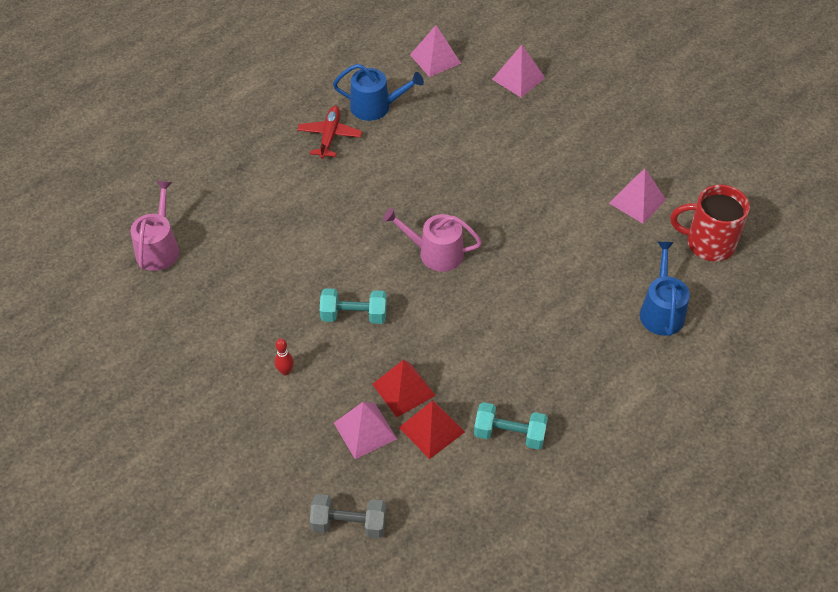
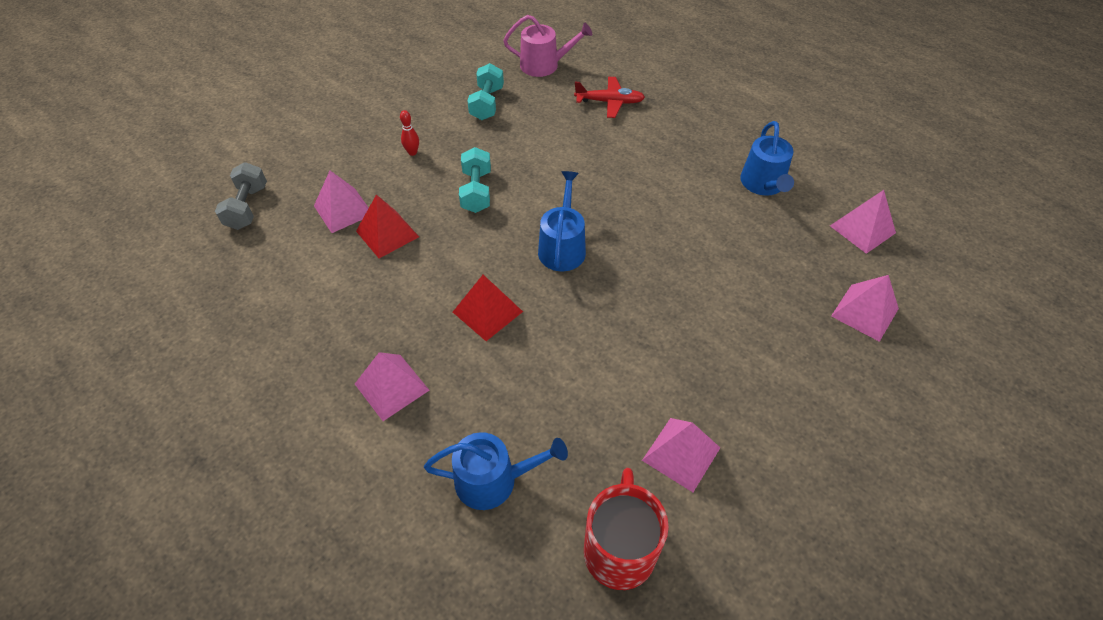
camera: 85 degrees right, 0 degrees up
red plane [297,106,362,159] -> red plane moved to [574,77,645,118]
pink watering can [383,208,482,272] -> blue watering can [538,171,586,271]
red pyramid [399,400,465,459] -> red pyramid moved to [453,275,523,341]
turquoise dumbbell [474,402,548,450] -> turquoise dumbbell moved to [467,63,504,120]
none -> pink pyramid [355,352,429,421]

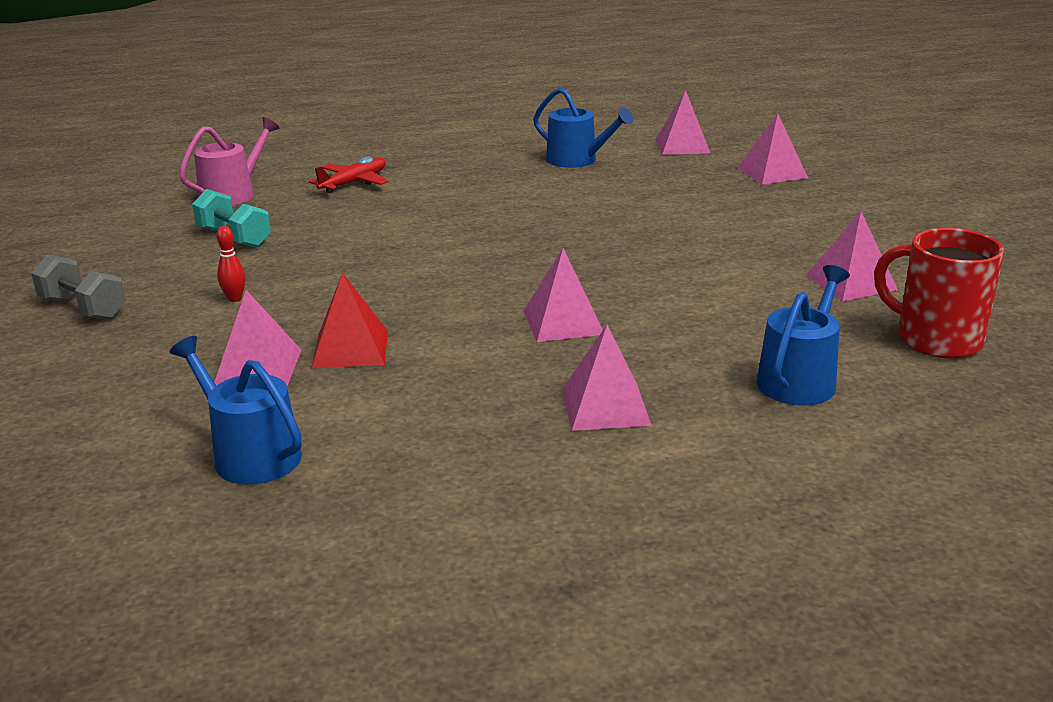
camera: 55 degrees left, 25 degrees down
grey dumbbell [215,162,267,230] -> grey dumbbell moved to [31,255,126,320]
red pyramid [453,275,523,341] -> pink pyramid [524,248,603,342]
turquoise dumbbell [459,147,491,213] -> none
blue watering can [538,171,586,271] -> blue watering can moved to [170,336,302,485]

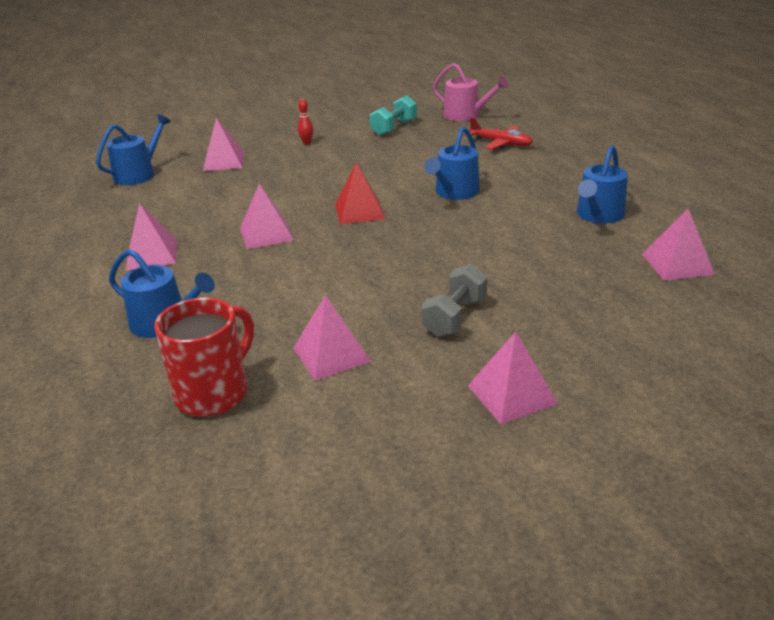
camera: 85 degrees right, 5 degrees up
grey dumbbell [31,255,126,320] -> grey dumbbell moved to [421,264,488,337]
red pyramid [311,272,388,369] -> red pyramid moved to [335,162,385,224]
pink pyramid [738,114,808,184] -> pink pyramid moved to [468,332,558,424]
none -> blue watering can [424,127,480,200]

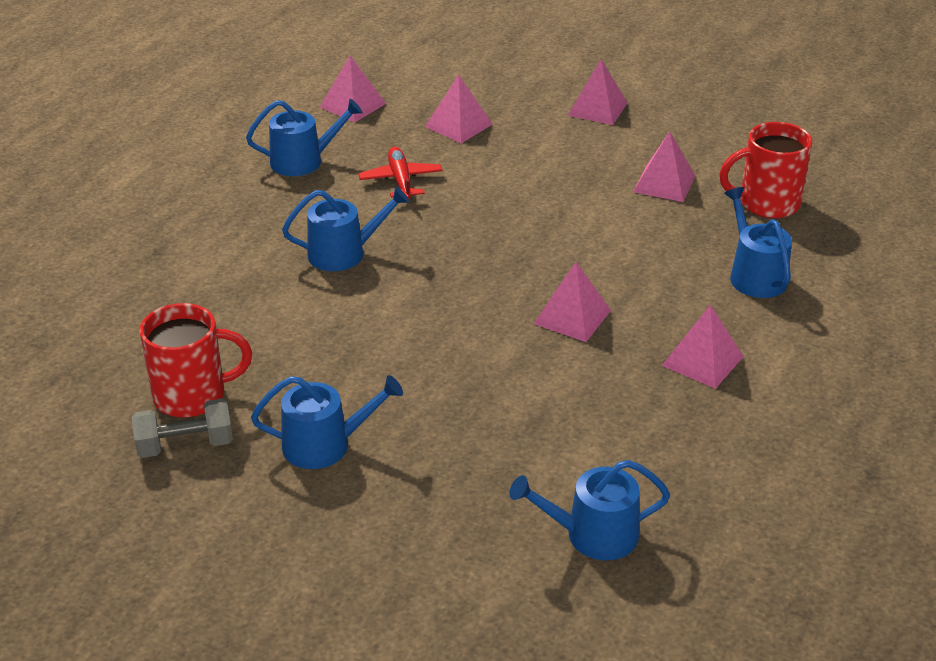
camera: 135 degrees left, 5 degrees up
pink pyramid [203,117,244,171] -> pink pyramid moved to [425,74,493,143]
red bowling pin [298,99,313,145] -> blue watering can [251,375,403,469]
red pyramid [335,162,385,224] -> none
turquoise dumbbell [370,95,417,136] -> red mug [140,303,252,418]
grey dumbbell [421,264,488,337] -> grey dumbbell moved to [132,399,233,458]
pink watering can [433,63,509,121] -> none
red plane [469,117,533,150] -> red plane moved to [358,147,442,199]

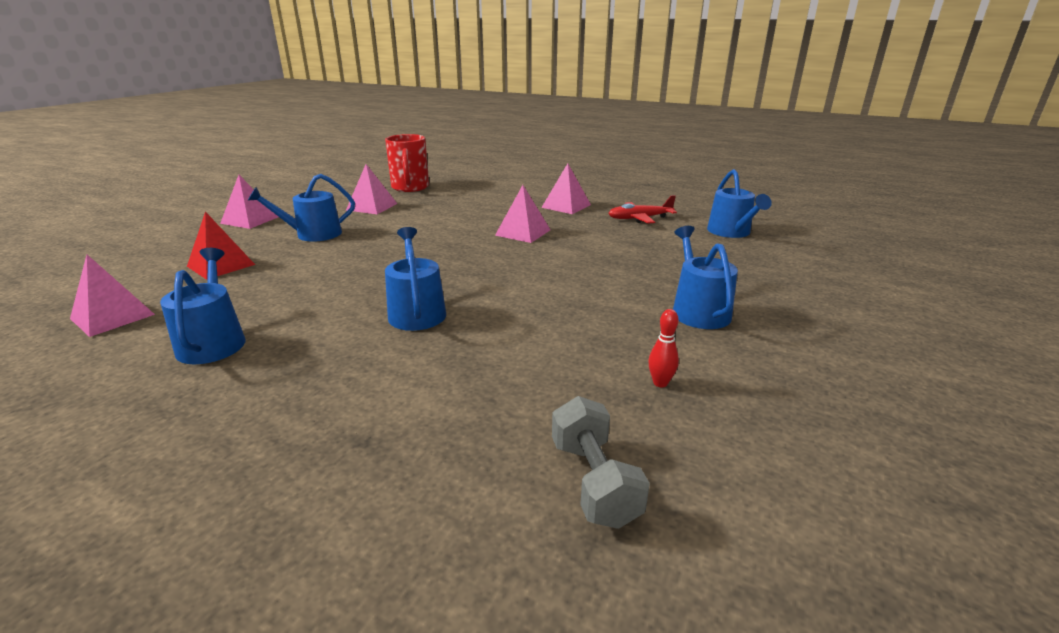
camera: 90 degrees left, 10 degrees down
grey dumbbell [132,399,233,458] -> grey dumbbell moved to [552,396,650,529]
red mug [140,303,252,418] -> red bowling pin [648,309,679,387]
red plane [358,147,442,199] -> red plane moved to [608,195,677,224]
pink pyramid [425,74,493,143] -> red pyramid [187,212,255,280]
blue watering can [724,187,792,298] -> blue watering can moved to [248,174,355,242]

